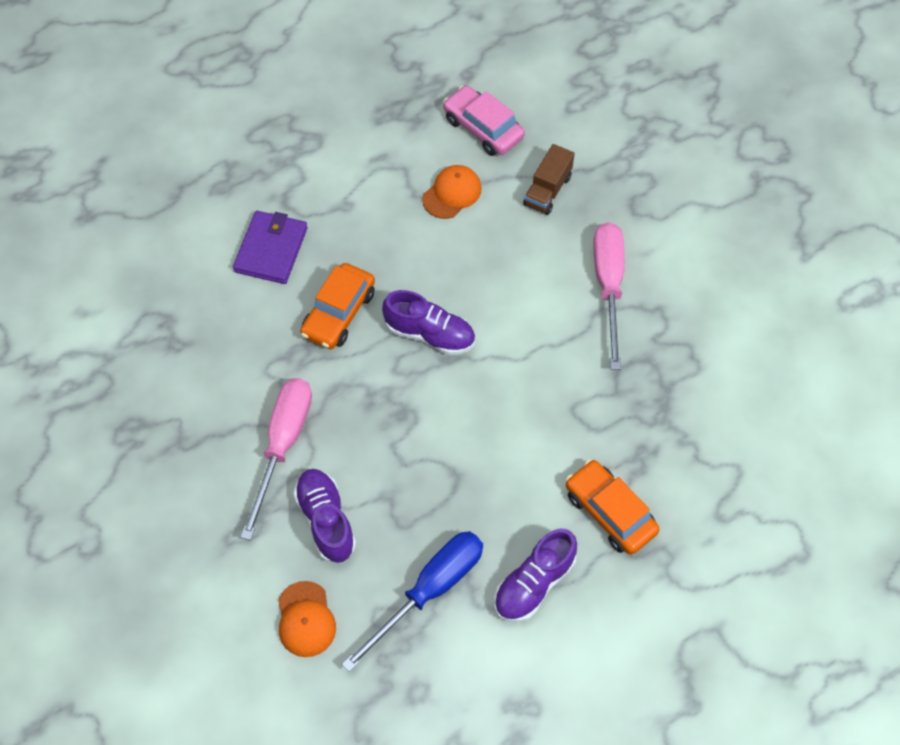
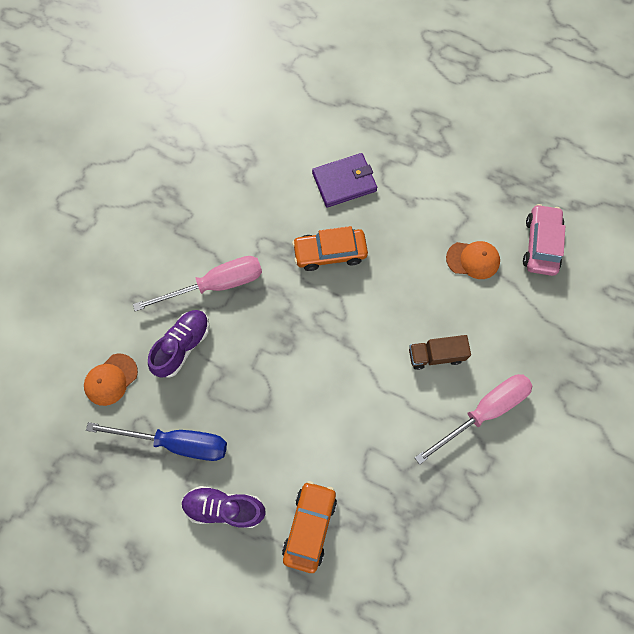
camera: 55 degrees right, 10 degrees up
purple shoe [382,290,475,355] -> none
brown truck [523,144,575,215] -> brown truck moved to [409,335,471,370]

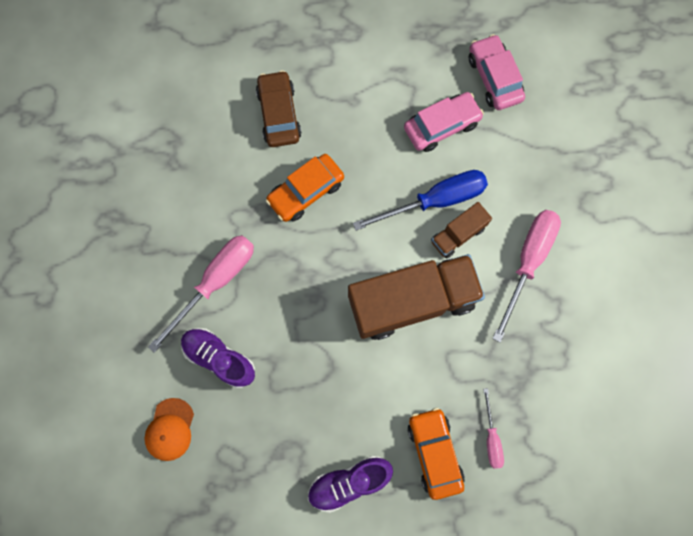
camera: 30 degrees left, 5 degrees up
blue screwdriver [86,422,227,461] -> blue screwdriver moved to [353,170,488,231]
purple shoe [148,310,210,378] -> purple shoe turned 60 degrees counterclockwise [181,328,255,388]
purple wallet [312,153,377,208] -> brown car [256,70,302,147]
orange cap [446,241,500,279] -> pink car [404,92,484,152]
none -> brown truck [348,254,485,340]
none -> pink screwdriver [483,388,504,469]

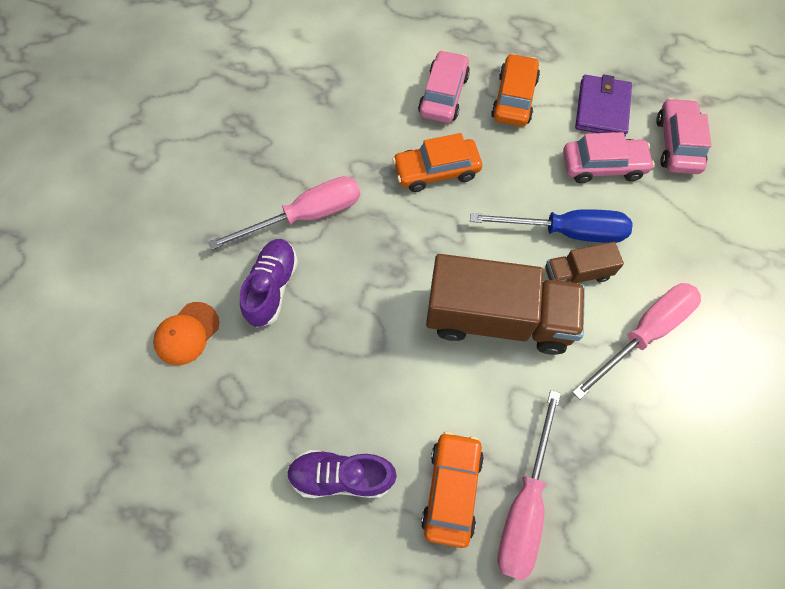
camera: 25 degrees right, 10 degrees down
purple shoe [181,328,255,388] -> purple shoe turned 45 degrees clockwise [240,239,298,328]
brown car [256,70,302,147] -> pink car [418,50,470,123]
pink screwdriver [483,388,504,469] -> pink screwdriver [497,390,561,581], size x1.90
none -> orange car [491,53,540,126]
none -> purple wallet [575,75,632,137]

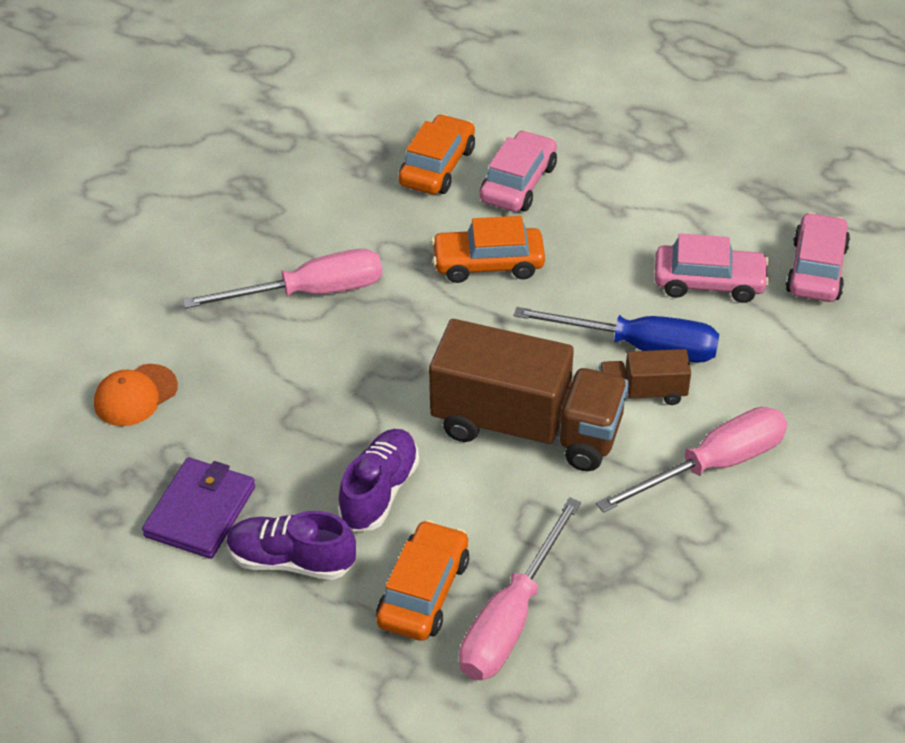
camera: 10 degrees right, 20 degrees down
purple shoe [240,239,298,328] -> purple shoe moved to [338,429,419,532]
orange car [491,53,540,126] -> orange car moved to [398,114,475,194]
purple wallet [575,75,632,137] -> purple wallet moved to [142,457,255,559]

